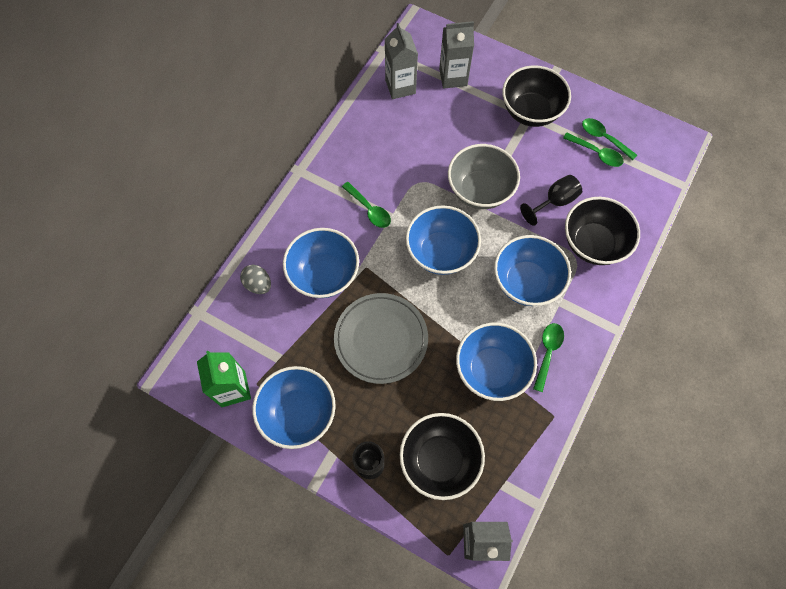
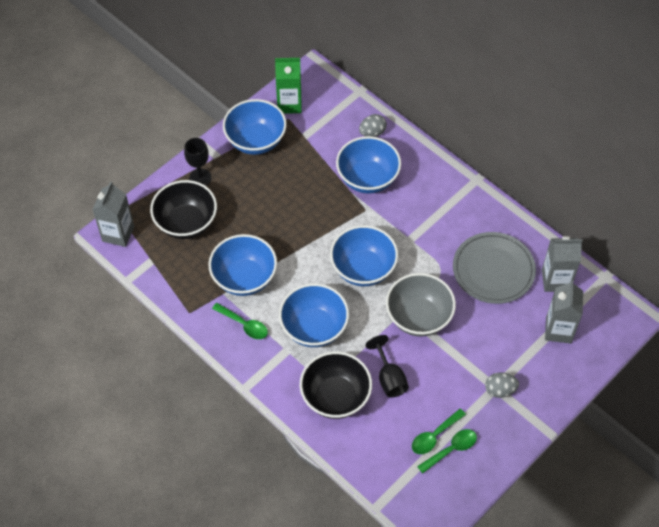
camera: 105 degrees right, 10 degrees down
grey plate [334,293,428,384] -> grey plate moved to [453,232,536,304]
green spoon [342,182,391,228] -> none
black bowl [502,65,571,127] -> grey egg [485,372,519,398]

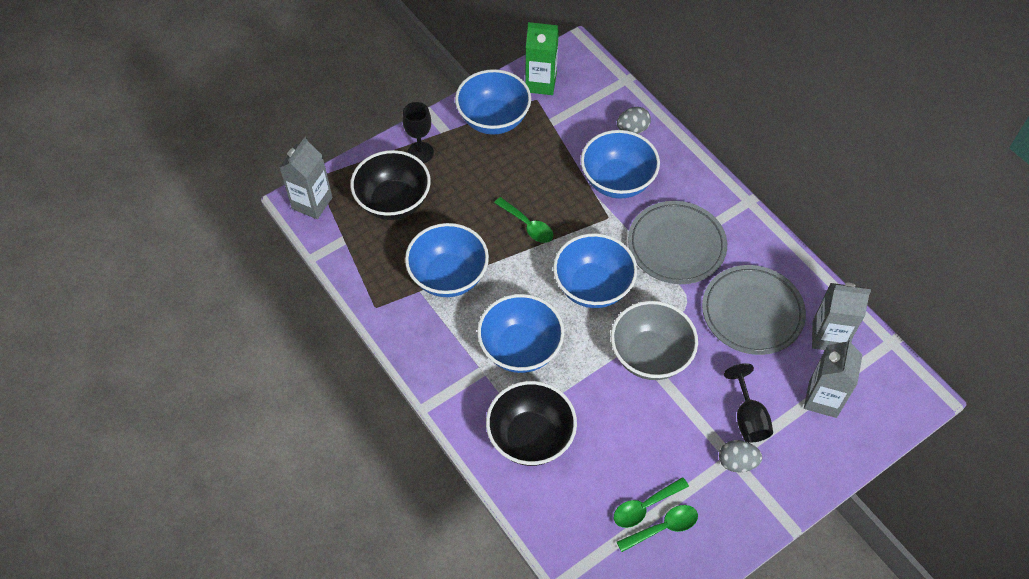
camera: 10 degrees right, 0 degrees up
green spoon [212,303,268,339] -> green spoon moved to [494,197,553,243]
black goblet [365,335,409,398] -> black goblet moved to [724,363,773,443]
none -> grey plate [628,201,727,284]

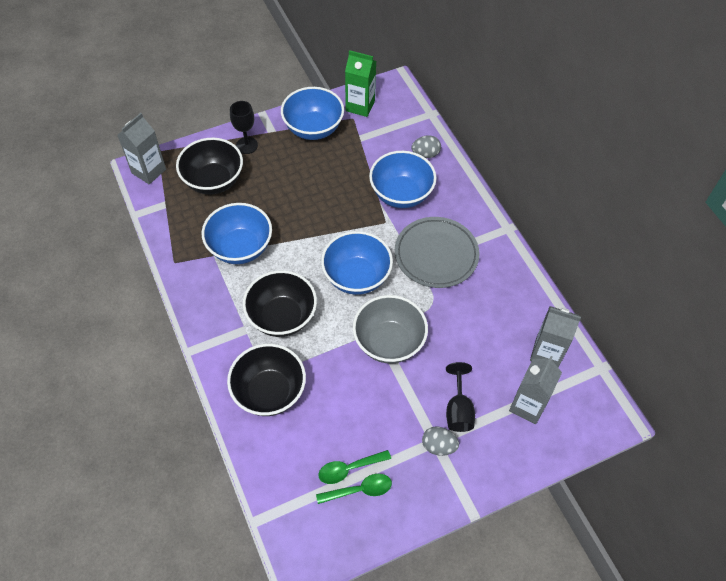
camera: 10 degrees right, 0 degrees up
blue bowl [477,294,564,373] -> black bowl [243,270,317,337]
green spoon [494,197,553,243] -> none
grey plate [702,265,806,355] -> none

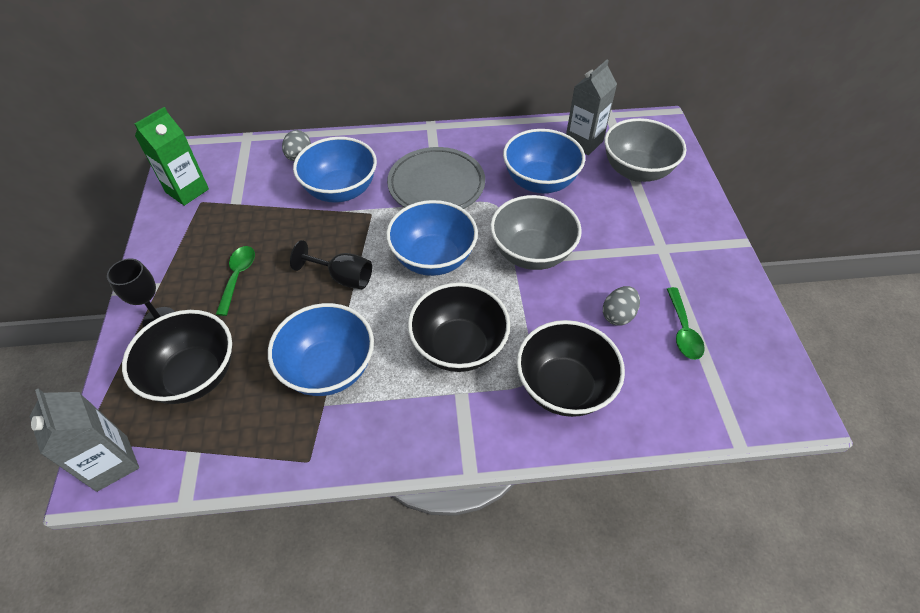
camera: 70 degrees left, 5 degrees down
blue bowl [281,87,344,140] -> blue bowl moved to [503,129,585,193]
green spoon [316,474,392,504] -> green spoon moved to [216,246,255,316]
grey egg [422,427,459,456] -> grey egg moved to [603,286,640,326]
black goblet [446,362,475,432] -> black goblet moved to [290,240,372,289]
grey carton [509,356,562,424] -> grey bowl [605,118,686,182]

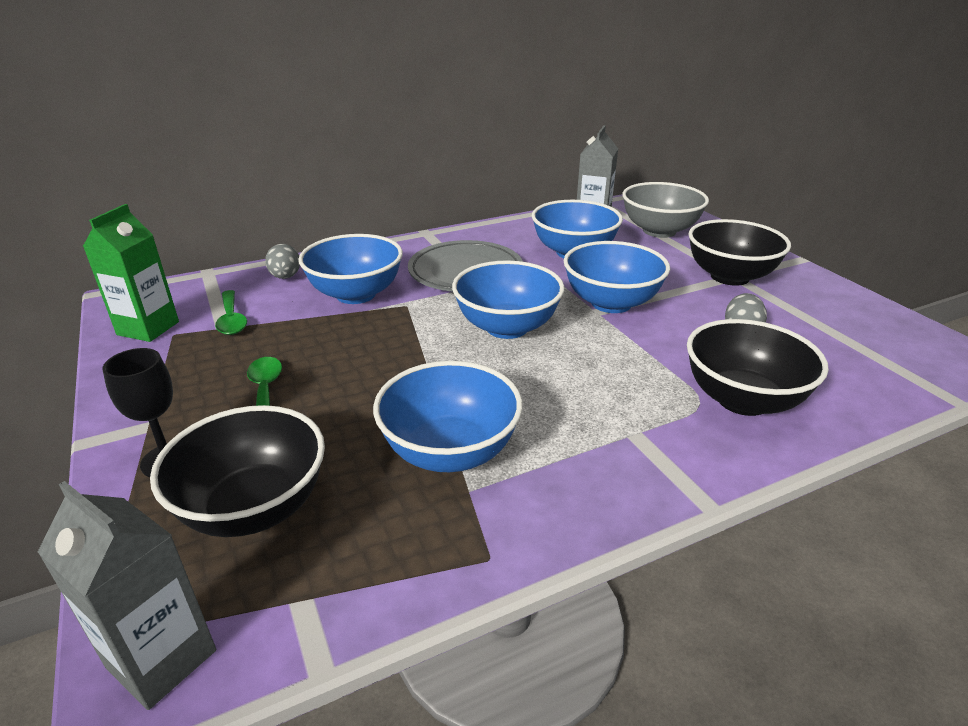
camera: 20 degrees left, 20 degrees down
black goblet [290,240,372,289] -> none
black bowl [408,283,510,372] -> black bowl moved to [688,219,791,286]
grey bowl [490,195,582,270] -> blue bowl [564,241,670,313]
green spoon [667,287,705,360] -> green spoon moved to [215,290,247,335]

